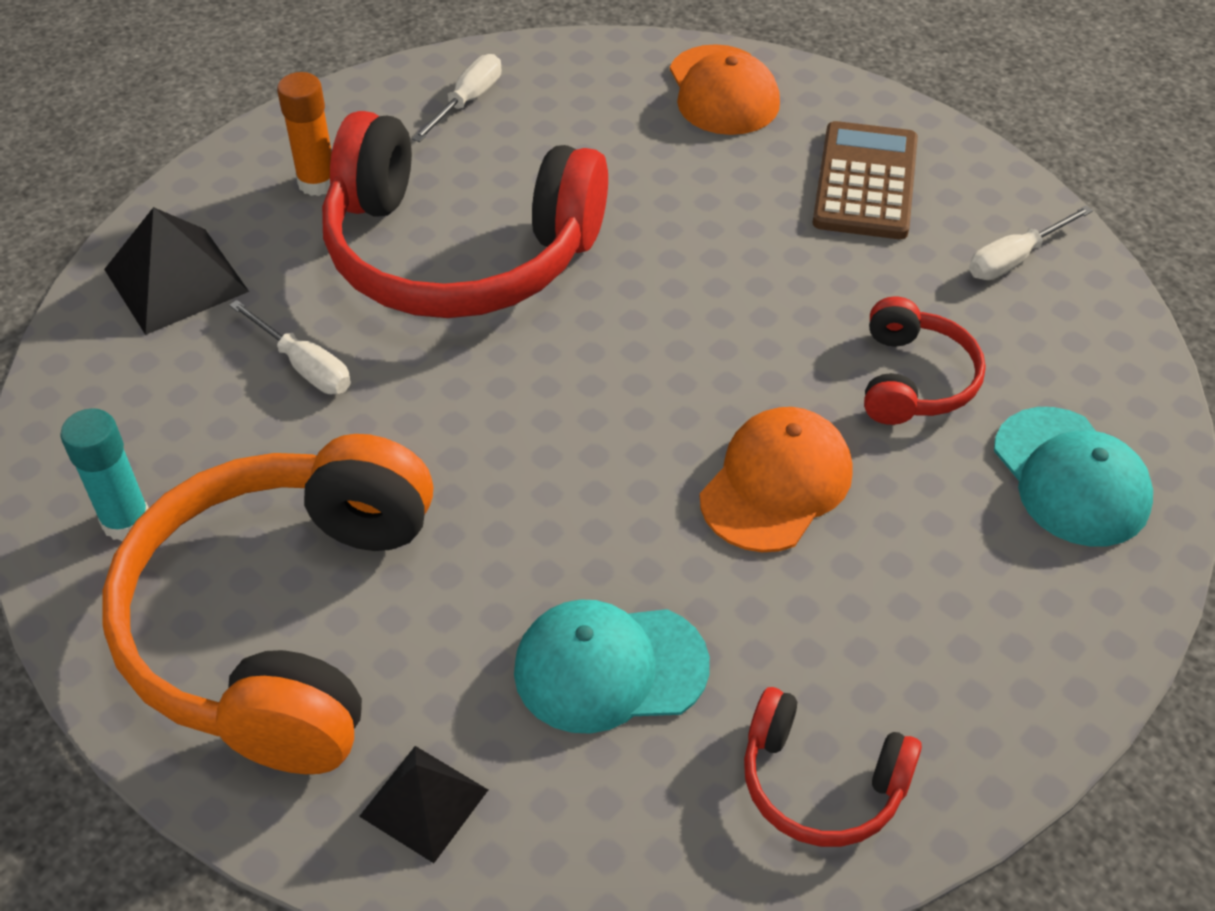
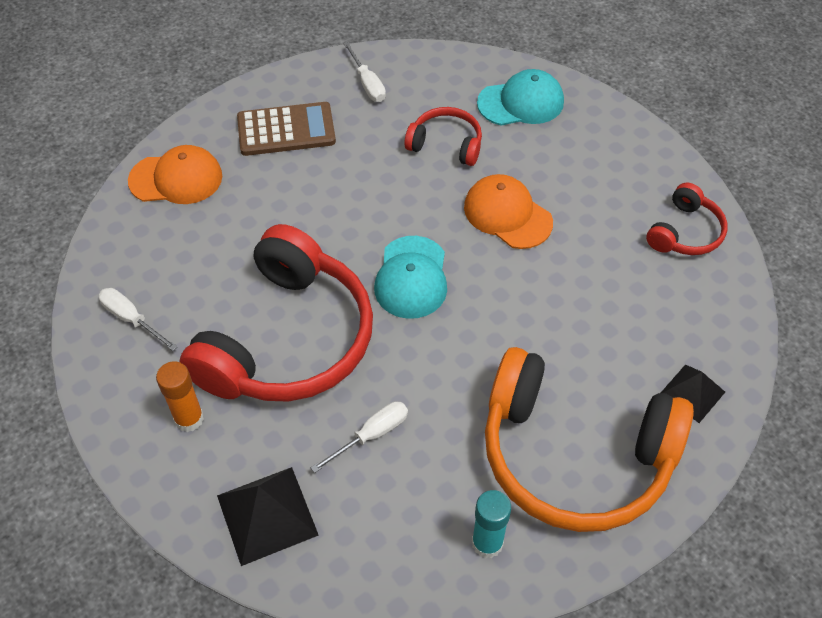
camera: 80 degrees left, 5 degrees up
turquoise cap [514,599,710,734] -> turquoise cap moved to [374,236,447,319]
brown calculator [813,121,918,239] -> brown calculator turned 150 degrees clockwise [237,102,336,156]

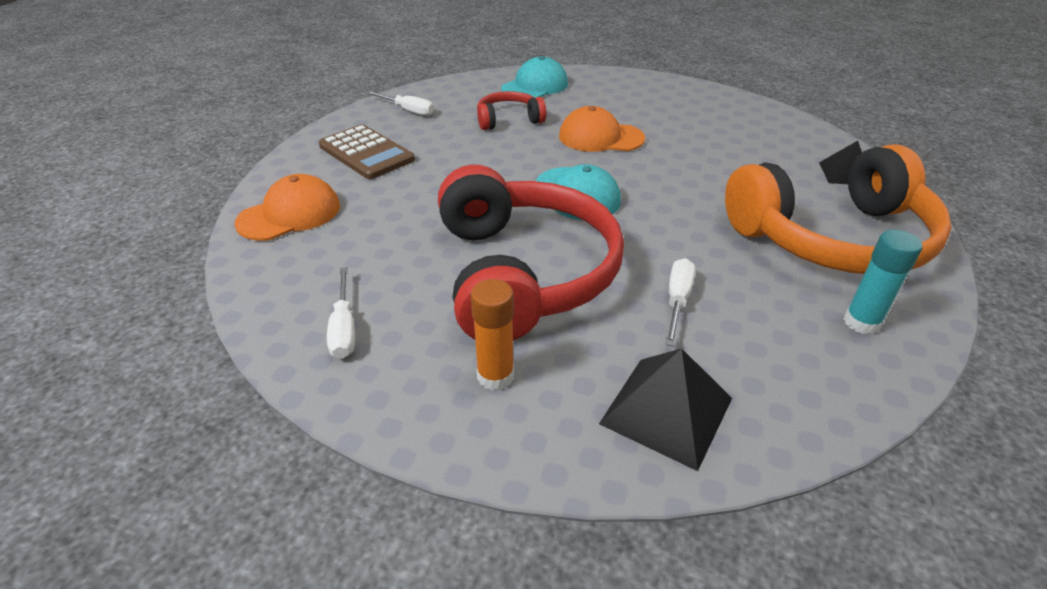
camera: 35 degrees left, 15 degrees down
white screwdriver [99,288,178,351] -> white screwdriver turned 105 degrees counterclockwise [327,267,355,359]
brown calculator [237,102,336,156] -> brown calculator turned 90 degrees clockwise [319,124,415,179]
red headphones [646,182,727,255] -> none

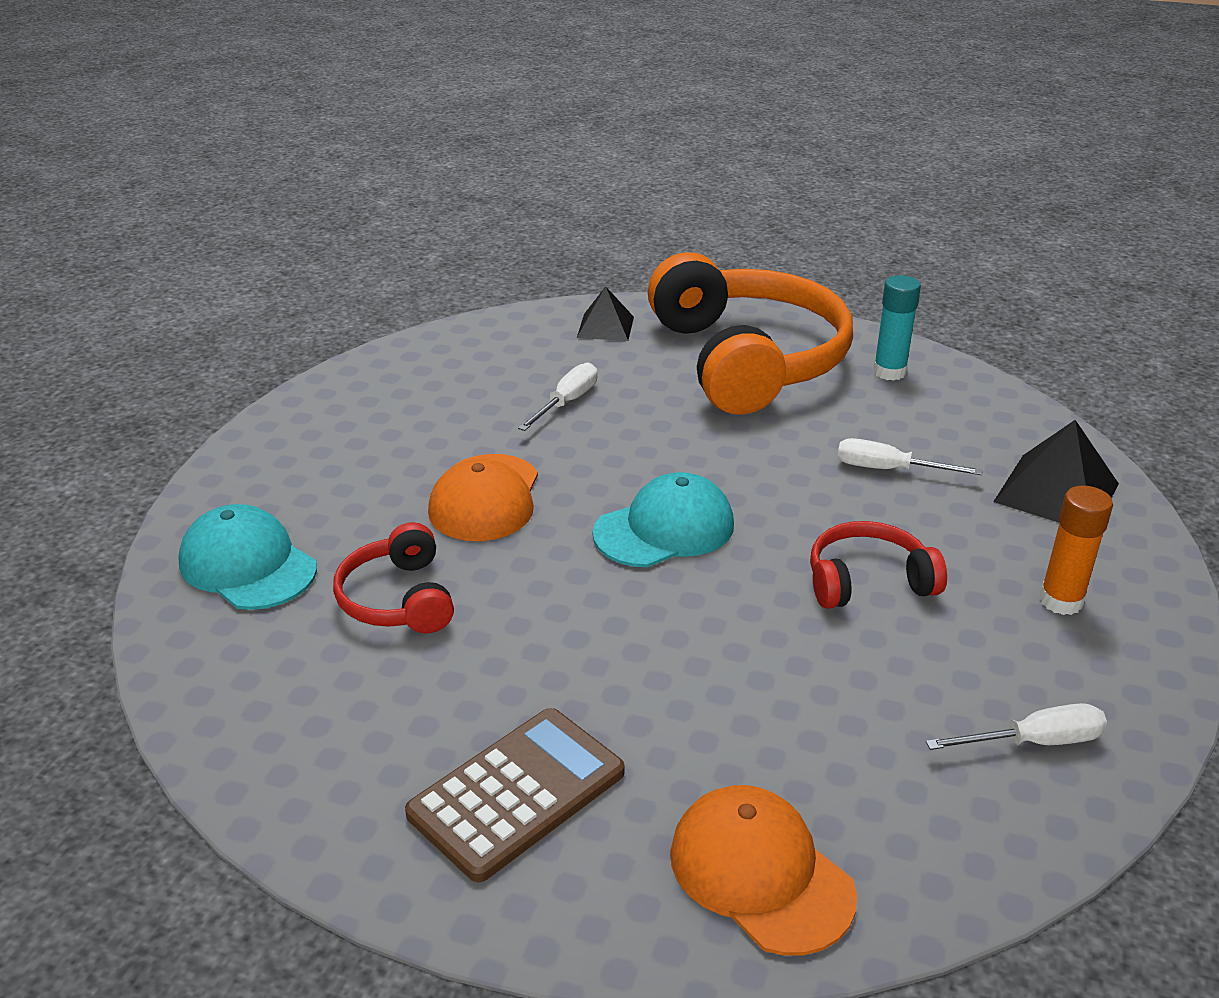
camera: 90 degrees left, 5 degrees down
white screwdriver [366,91,434,116] -> white screwdriver moved to [518,363,597,431]
red headphones [438,165,624,341] -> red headphones [810,521,947,609], size x0.47

